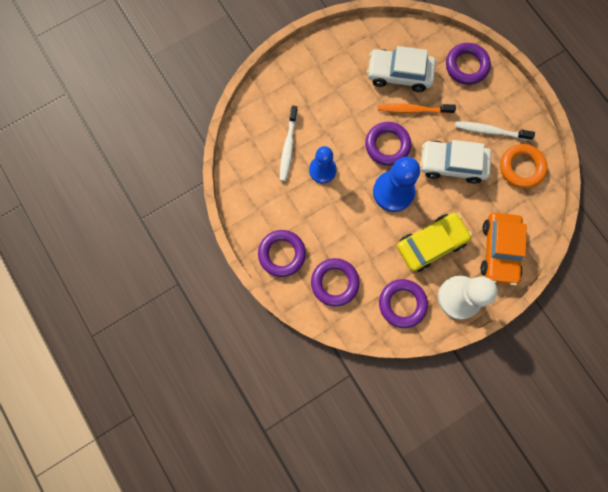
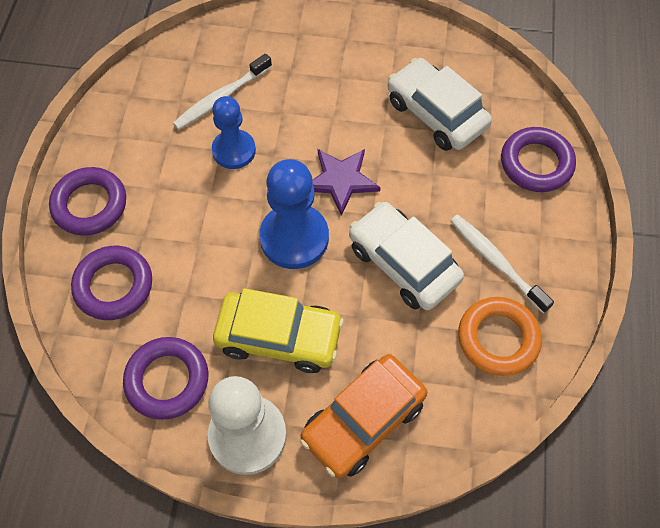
camera: 40 degrees right, 15 degrees down
purple ring [365,122,411,166] -> purple star [312,149,381,216]
orange toothbrush [378,103,456,114] -> none

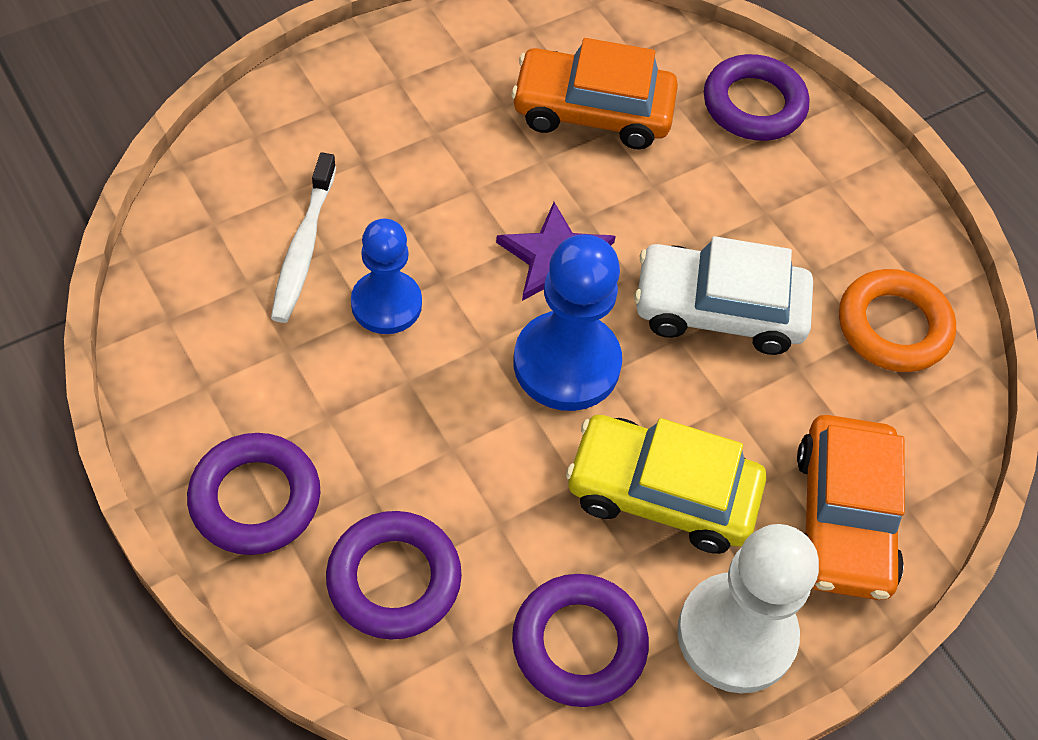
camera: 45 degrees left, 5 degrees down
yellow car [213,288,344,373] -> yellow car turned 135 degrees counterclockwise [566,415,766,554]
white car [388,58,492,151] -> orange car [511,38,678,150]
white toothbrush [450,214,554,313] -> none

